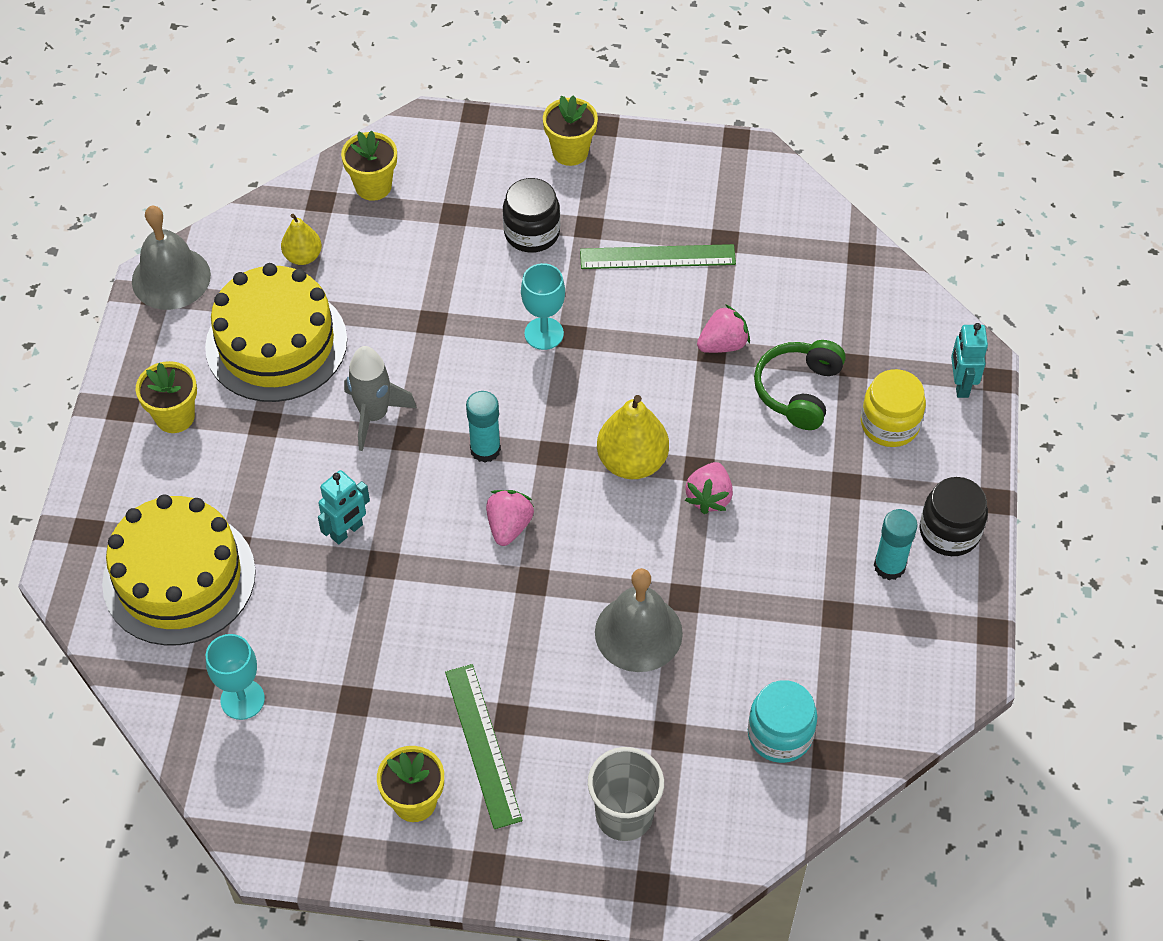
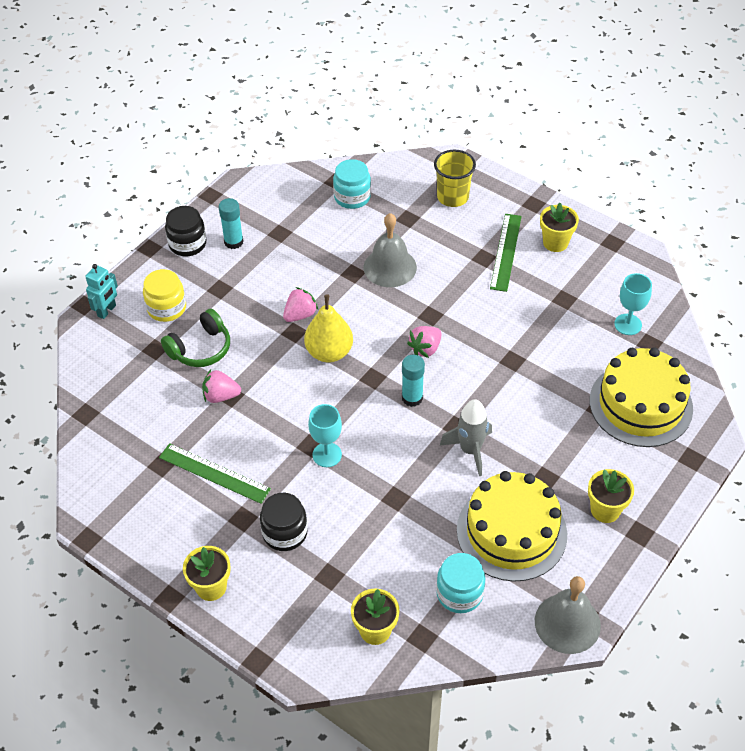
camera: 150 degrees left, 5 degrees down
yellow pear [281,214,322,265] -> turquoise jar [436,553,485,613]
turquoise robot [318,470,370,544] -> none
grey cup [588,747,664,841] -> yellow cup [434,150,476,207]

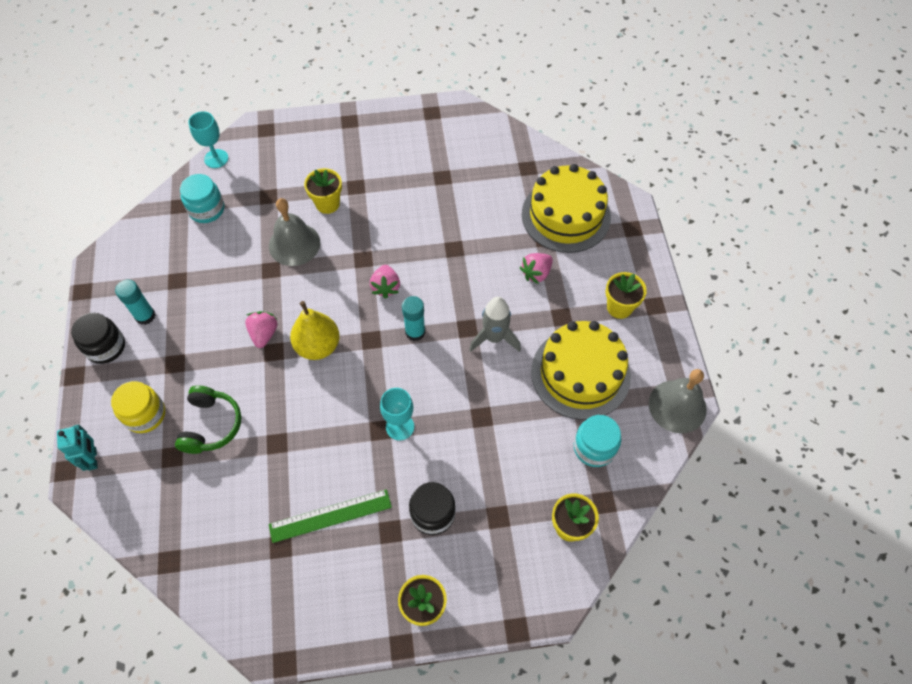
camera: 45 degrees left, 10 degrees up
pink strawberry [202,370,241,403] -> pink strawberry moved to [519,253,553,284]
yellow cup [434,150,476,207] -> none
green ruler [490,214,522,292] -> none
yellow flower pot [540,203,579,252] -> yellow flower pot moved to [304,168,342,214]
turquoise goblet [614,273,652,335] -> turquoise goblet moved to [188,111,228,168]

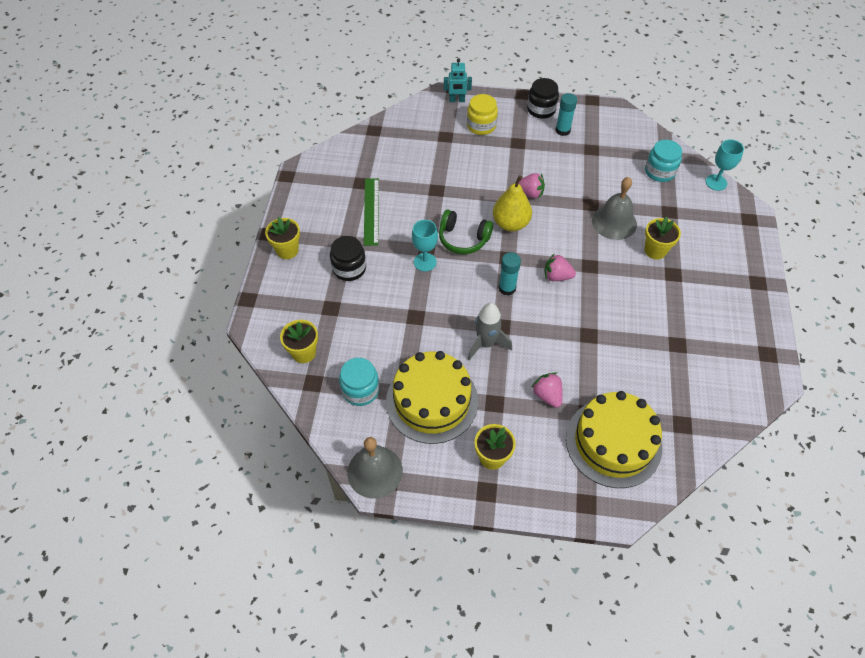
camera: 105 degrees right, 5 degrees down
green headphones [175,385,241,454] -> green headphones moved to [439,210,493,254]

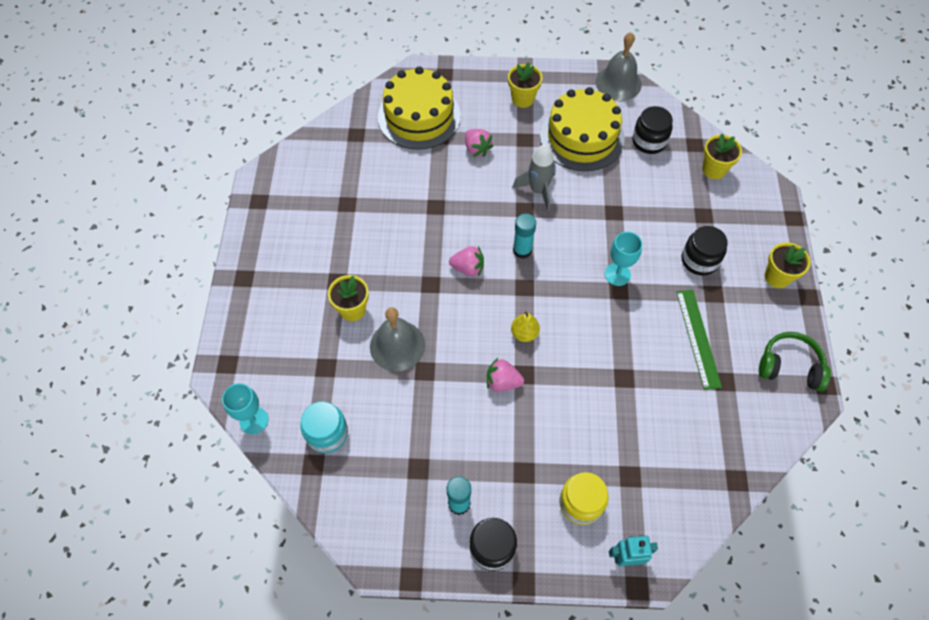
camera: 175 degrees right, 5 degrees up
turquoise jar [339,358,379,406] -> black jar [632,106,673,154]
green headphones [439,210,493,254] -> green headphones moved to [759,332,831,391]
yellow pear [493,175,532,231] -> yellow pear [511,311,540,342], size x0.60

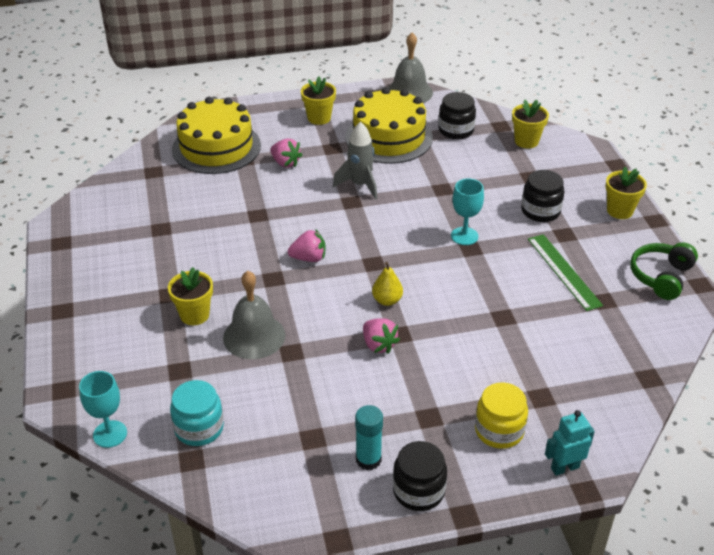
camera: 15 degrees left, 20 degrees down
pink strawberry [487,358,524,391] -> pink strawberry turned 120 degrees counterclockwise [363,318,400,354]
turquoise glue stick [513,213,536,259] -> none
green headphones [759,332,831,391] -> green headphones turned 60 degrees counterclockwise [630,243,698,300]

